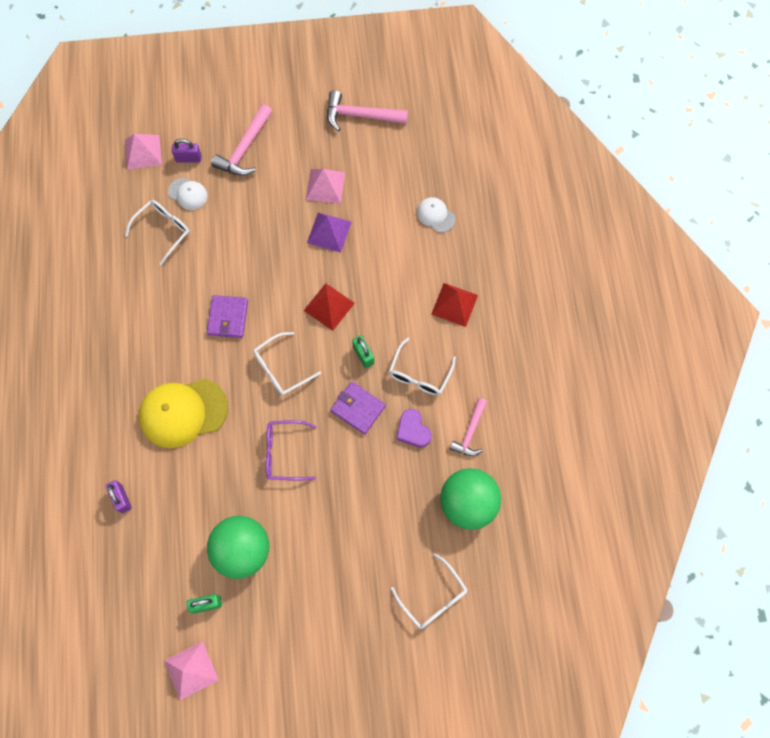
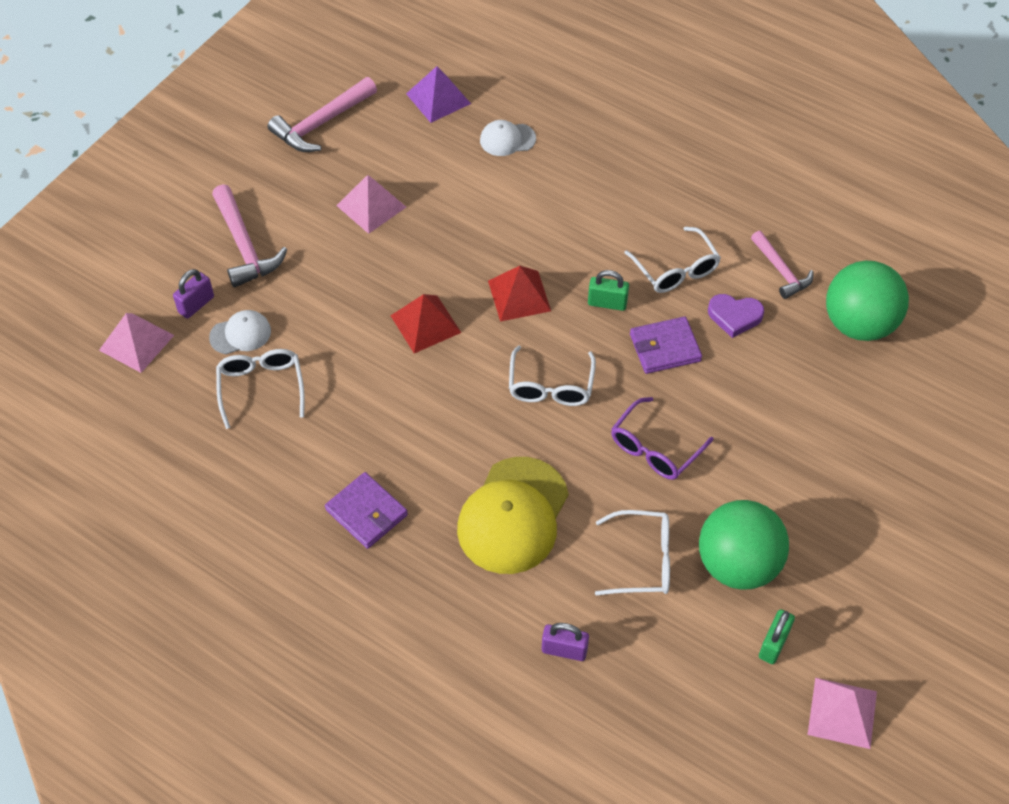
camera: 50 degrees left, 15 degrees down
purple wallet [207,295,248,338] -> purple wallet moved to [325,472,408,549]
purple pyramid [307,213,352,253] -> purple pyramid moved to [406,66,471,123]
white glasses [391,553,468,629] -> white glasses moved to [595,510,670,595]
red pyramid [431,283,478,327] -> red pyramid moved to [391,294,461,353]

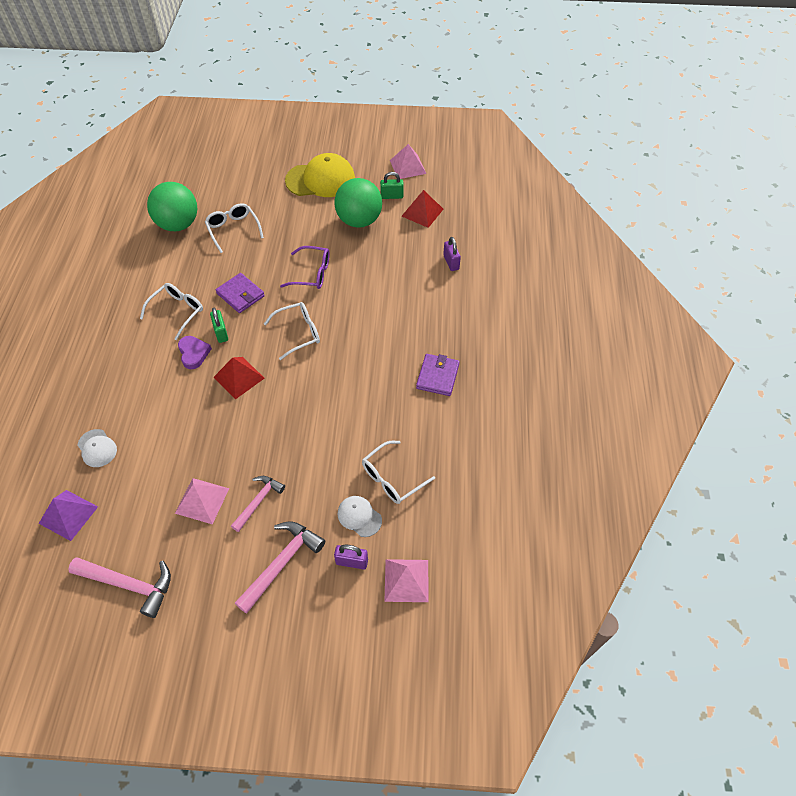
camera: 120 degrees left, 0 degrees up
red pyramid [391,294,461,353] -> red pyramid moved to [402,190,444,228]
yellow cap [457,457,569,574] -> yellow cap moved to [285,153,355,197]
white glasses [595,510,670,595] -> white glasses moved to [205,203,264,253]
purple heart [708,294,764,338] -> purple heart moved to [178,336,212,369]
pink hammer [751,231,813,299] -> pink hammer moved to [231,476,285,532]

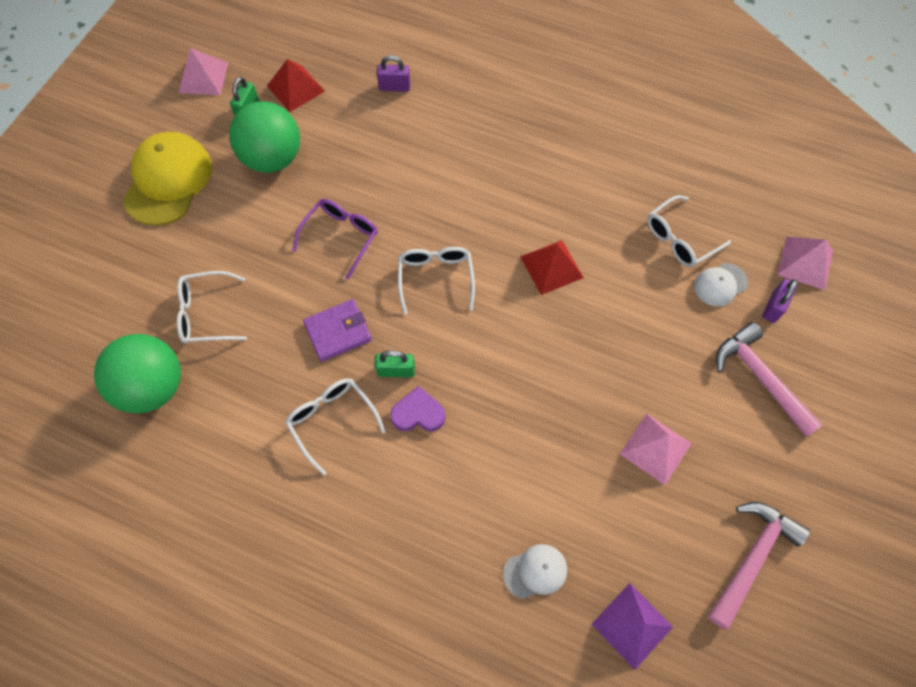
camera: 70 degrees left, 10 degrees up
red pyramid [213,357,265,400] -> red pyramid moved to [520,240,584,295]
pink hammer [231,476,285,532] -> none
white glasses [362,441,435,504] -> white glasses turned 75 degrees clockwise [647,195,731,267]
purple wallet [416,354,460,396] -> none

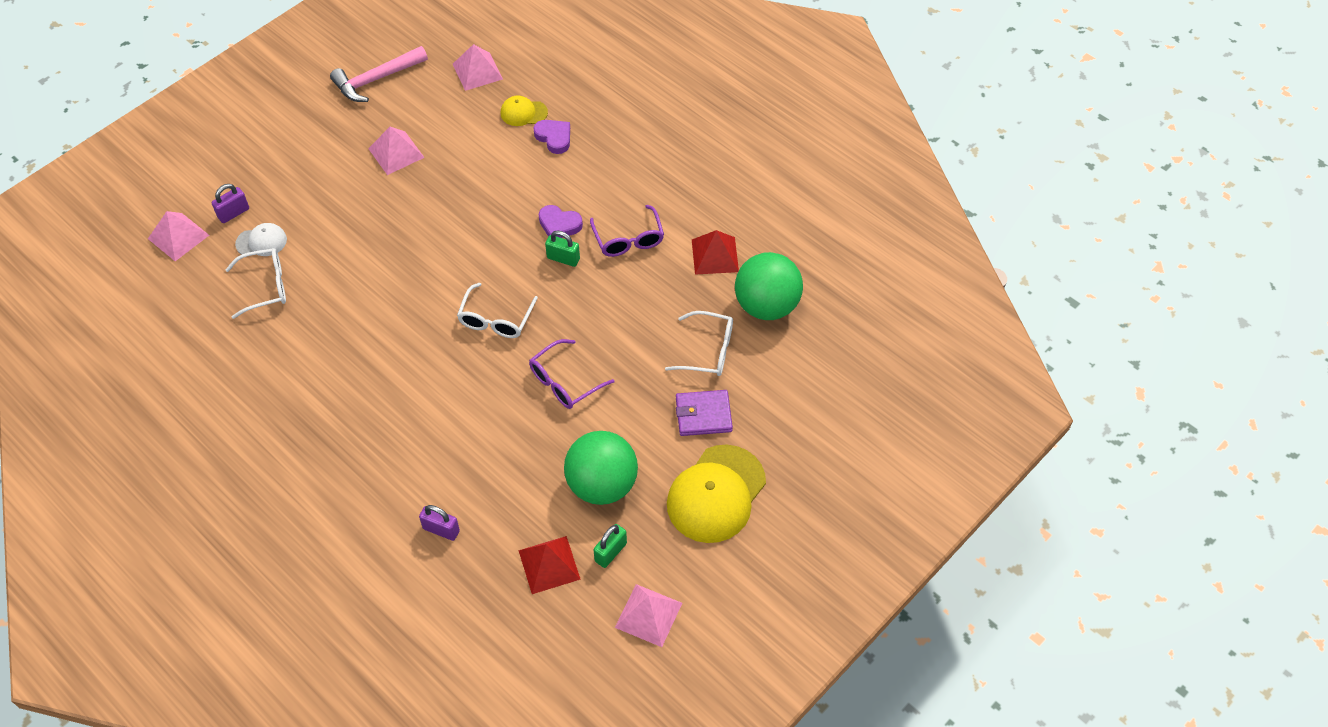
camera: 160 degrees left, 10 degrees down
white glasses [285,378,386,475] -> purple glasses [590,205,664,257]
purple wallet [303,299,372,362] -> purple wallet moved to [676,390,733,436]
white cap [503,544,567,599] -> yellow cap [501,95,548,126]
red pyramid [520,240,584,295] -> red pyramid moved to [692,230,739,275]
purple pyramid [592,583,673,670] -> pink pyramid [453,44,503,91]
pink hammer [716,322,823,437] -> none
none -> purple heart [533,120,570,154]

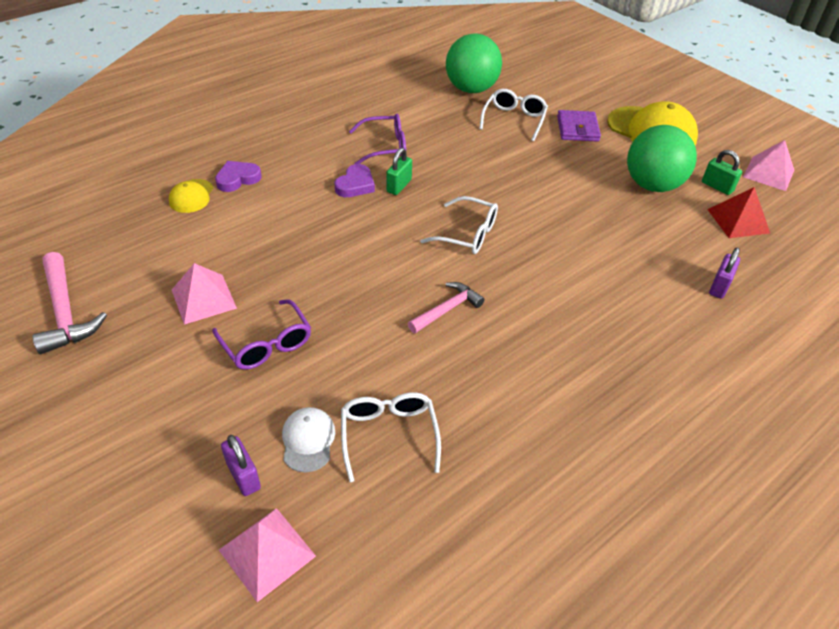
camera: 85 degrees left, 10 degrees down
pink pyramid [453,44,503,91] -> none
purple glasses [529,339,614,409] -> purple glasses moved to [212,299,311,370]
red pyramid [692,230,739,275] -> none
none -> pink hammer [408,282,485,333]

